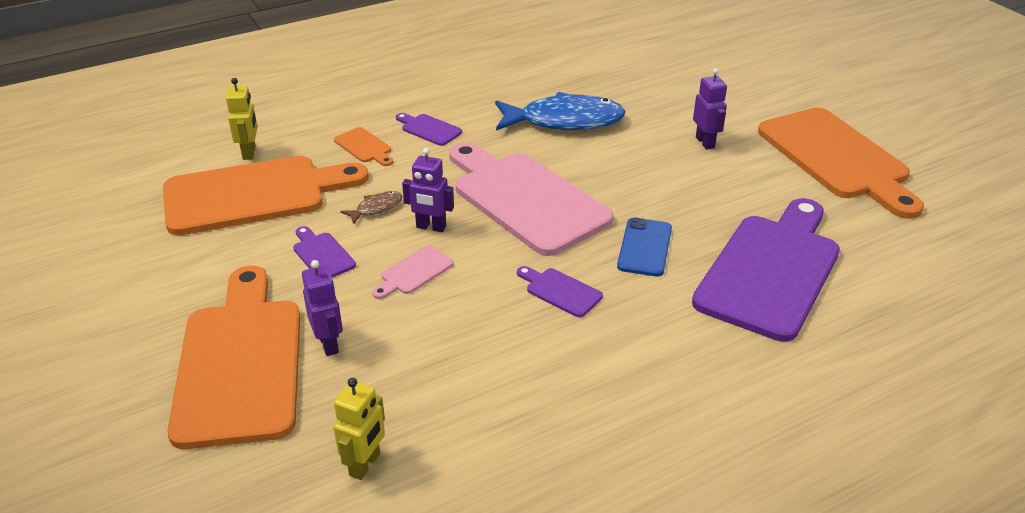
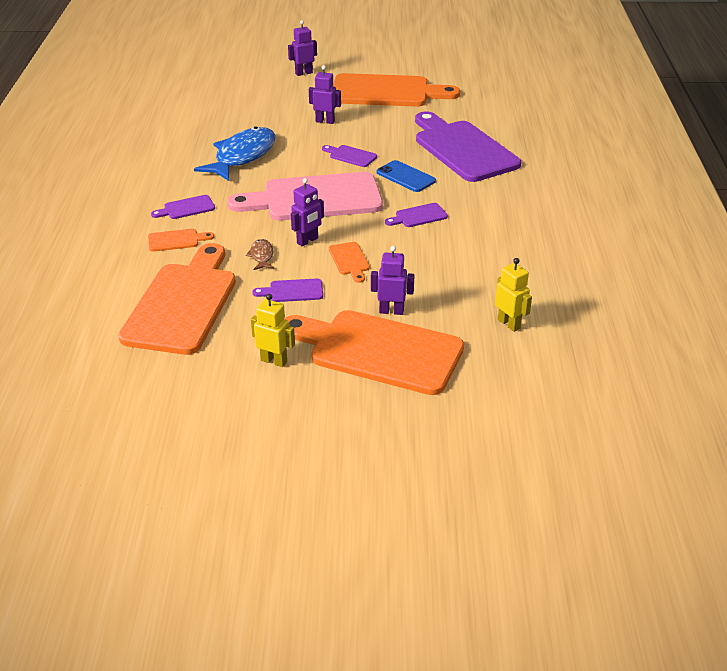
camera: 60 degrees left, 0 degrees up
yellow robot [226,78,258,160] -> yellow robot moved to [251,294,295,367]
pink cutting board [372,246,454,299] -> orange cutting board [329,242,370,283]
none -> purple robot [288,20,317,76]
none -> purple cutting board [322,145,377,167]

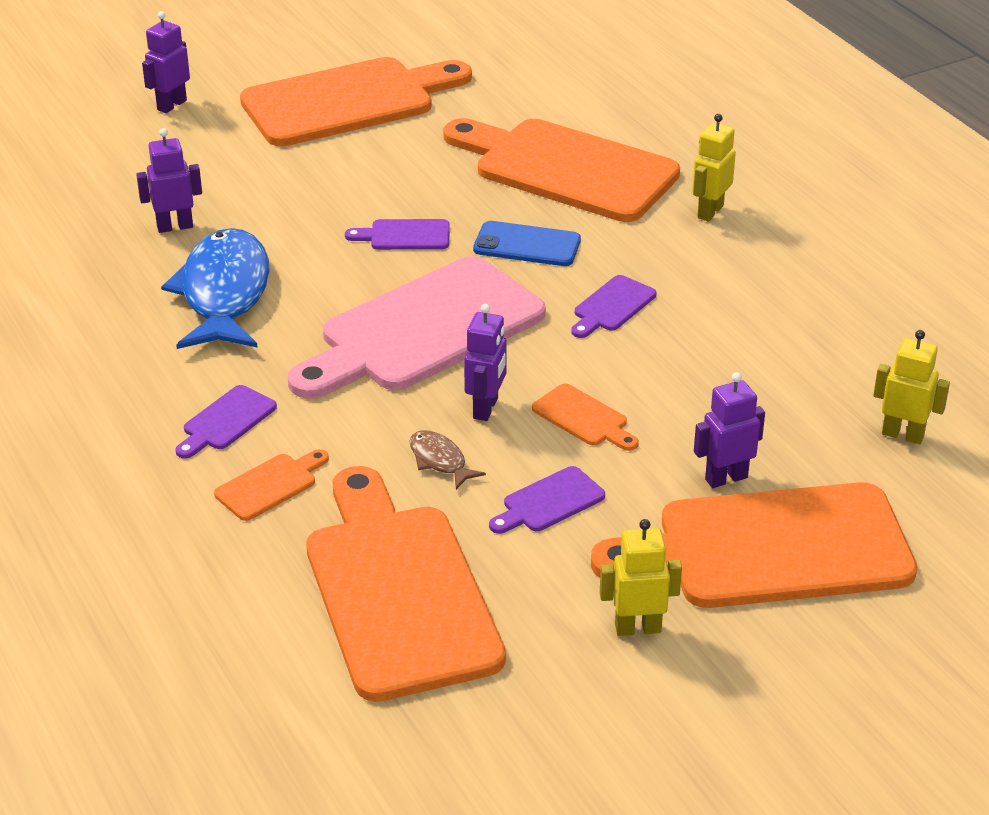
camera: 30 degrees left, 0 degrees up
purple robot [309,65,341,124] -> purple robot moved to [136,128,202,233]
purple cutting board [415,111,521,182] -> orange cutting board [443,118,680,222]
none -> yellow robot [692,114,736,222]

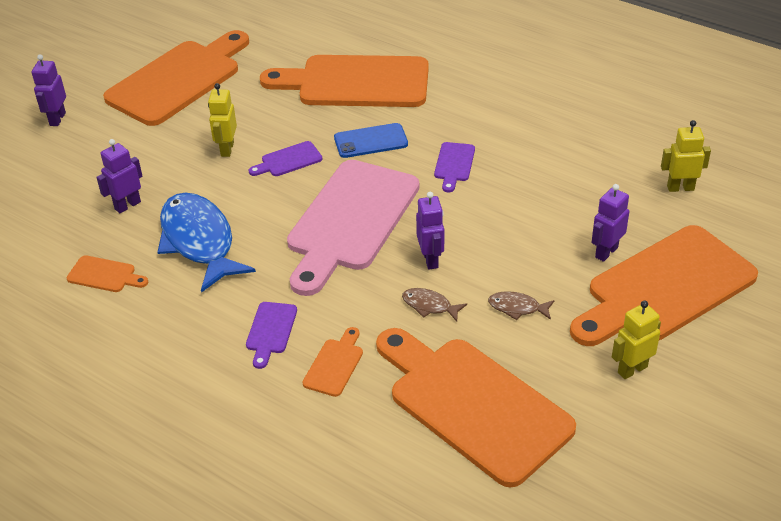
camera: 25 degrees left, 5 degrees up
purple cutting board [489,466,605,534] -> brown fish [488,291,555,320]
orange cutting board [532,384,639,451] -> orange cutting board moved to [66,255,148,292]
yellow robot [692,114,736,222] -> yellow robot moved to [208,83,237,157]

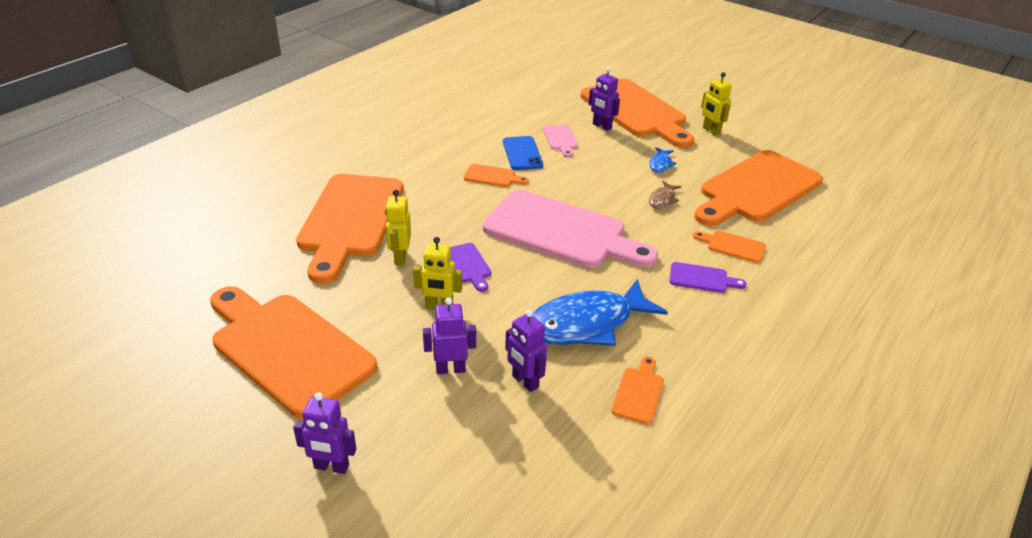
camera: 90 degrees left, 5 degrees down
blue phone [334,123,408,158] -> blue phone moved to [503,136,543,170]
purple robot [416,192,444,270] -> purple robot moved to [423,298,476,374]
purple cutting board [434,142,475,192] -> orange cutting board [464,164,529,187]
brown fish [488,291,555,320] -> blue fish [649,147,676,173]
yellow robot [661,120,711,192] -> yellow robot moved to [385,190,411,265]
none -> pink cutting board [543,125,578,157]

